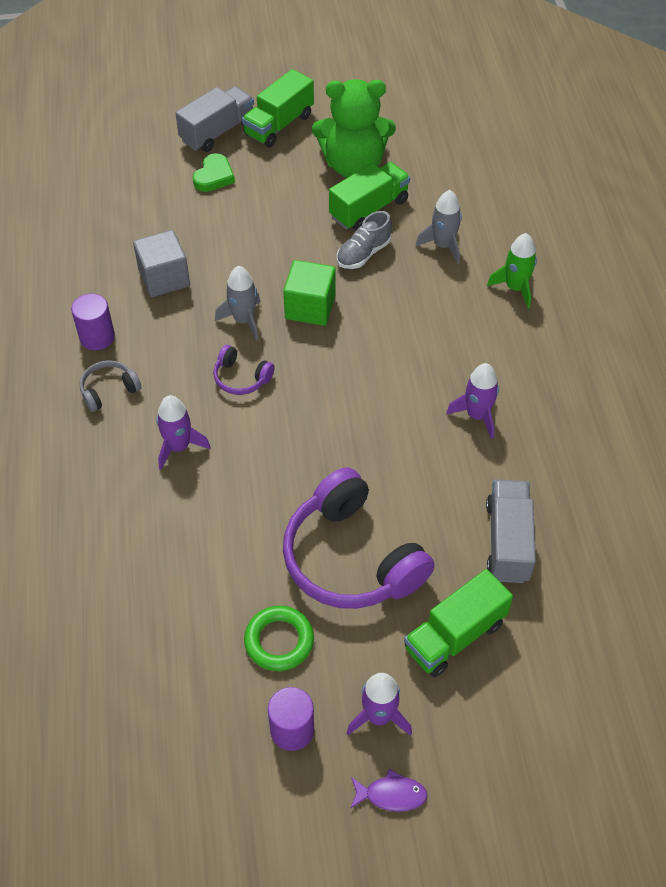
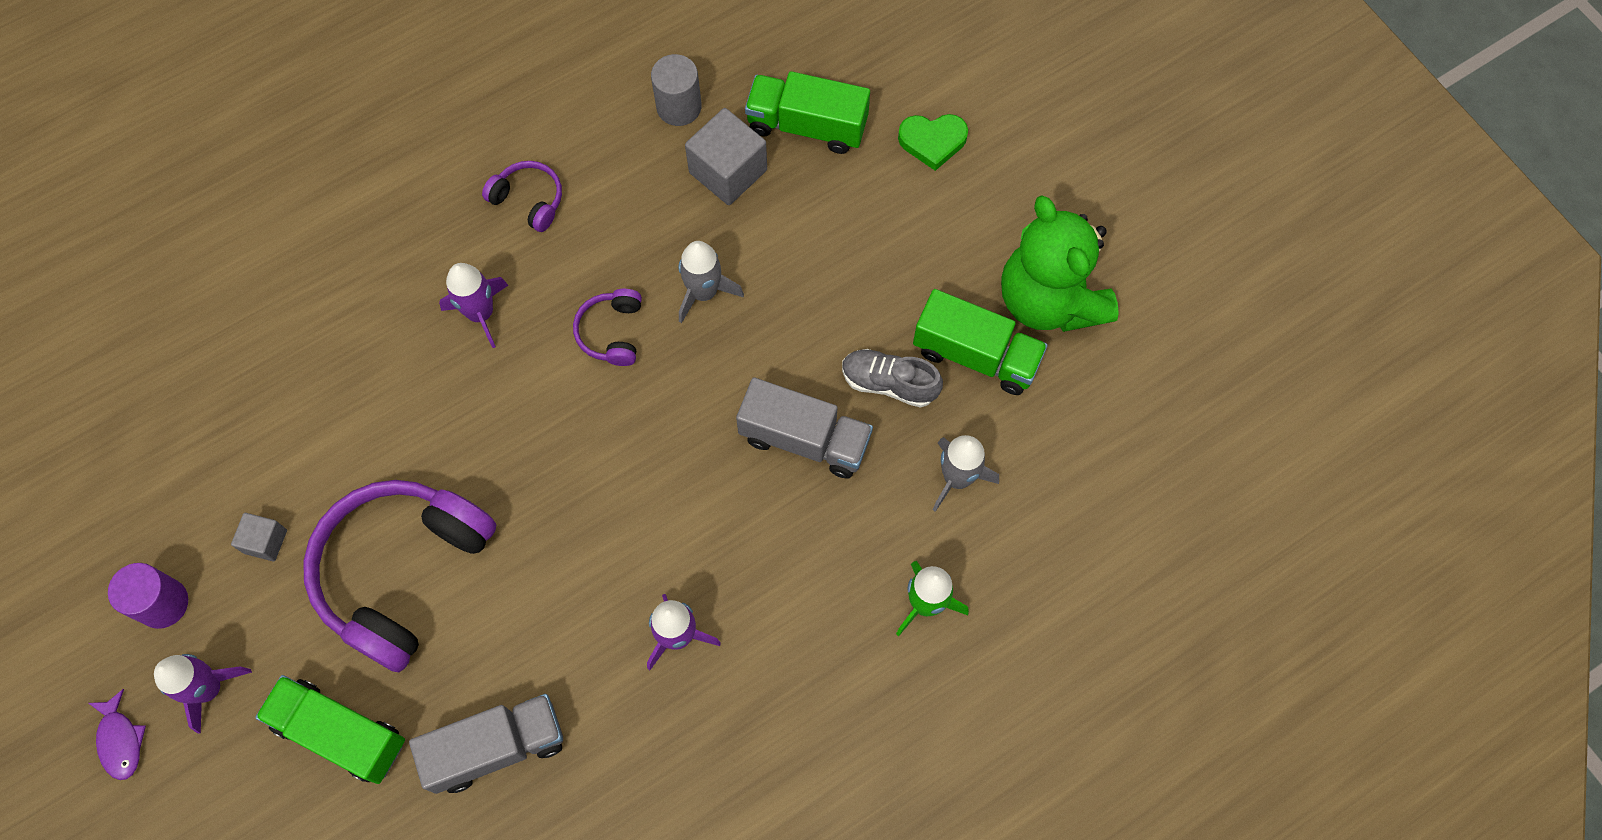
camera: 65 degrees right, 15 degrees up
purple cylinder [71,294,115,350] -> none
grey headphones [80,360,142,412] -> purple headphones [482,161,562,232]
grey truck [175,86,254,152] -> grey truck moved to [736,377,873,479]
green truck [242,69,314,147] -> green truck moved to [745,71,870,154]
green ring [244,606,314,671] -> grey cube [231,513,287,561]
green cube [283,260,336,326] -> none
none -> grey cylinder [651,54,702,126]

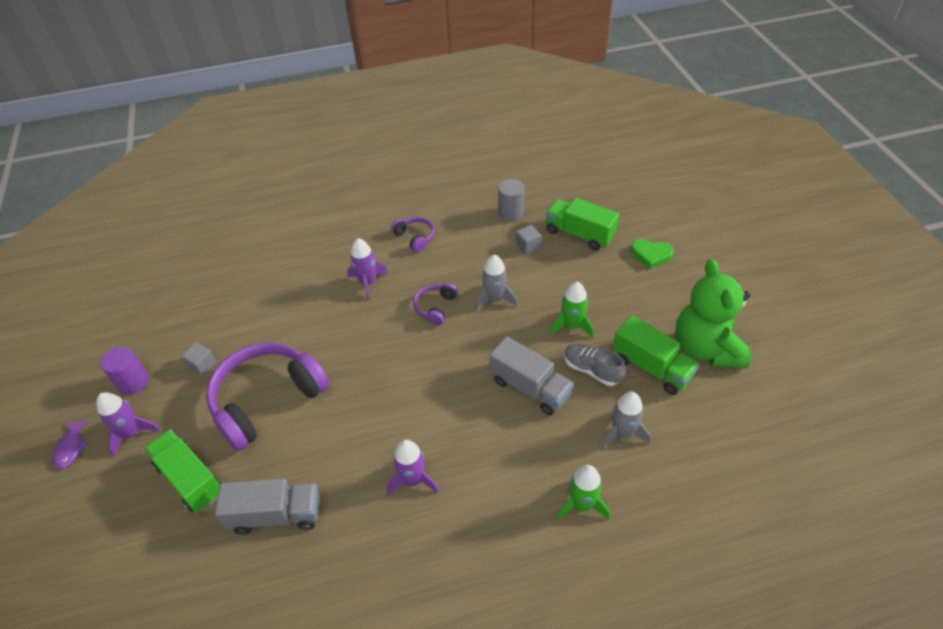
camera: 20 degrees right, 20 degrees down
grey cube [685,108,767,205] -> grey cube [516,225,541,255], size x0.55
none -> green rocket [549,282,594,338]

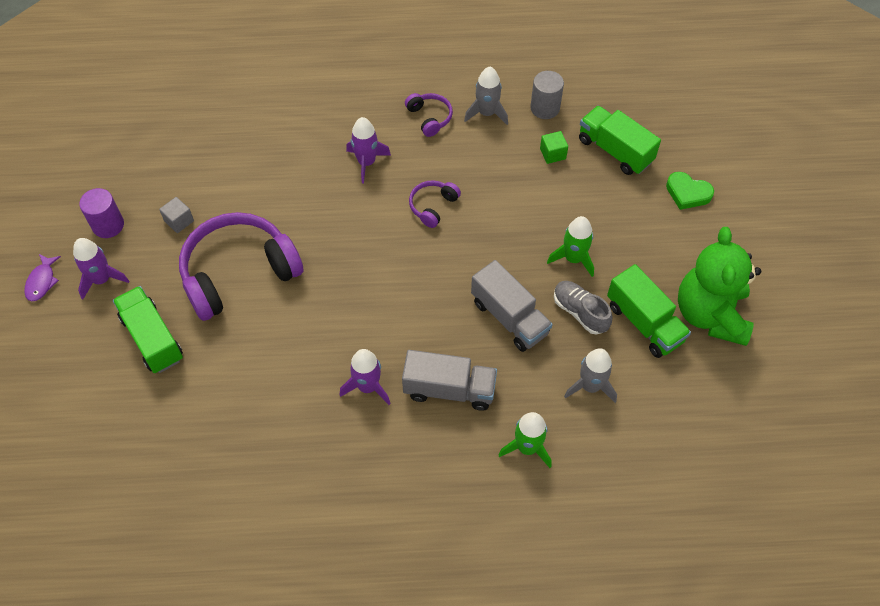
camera: 10 degrees right, 10 degrees up
grey truck [215,478,319,535] -> grey truck moved to [402,350,497,411]
grey rocket [476,255,518,311] -> grey rocket moved to [464,67,508,125]
grey cube [516,225,541,255] -> green cube [540,131,568,164]

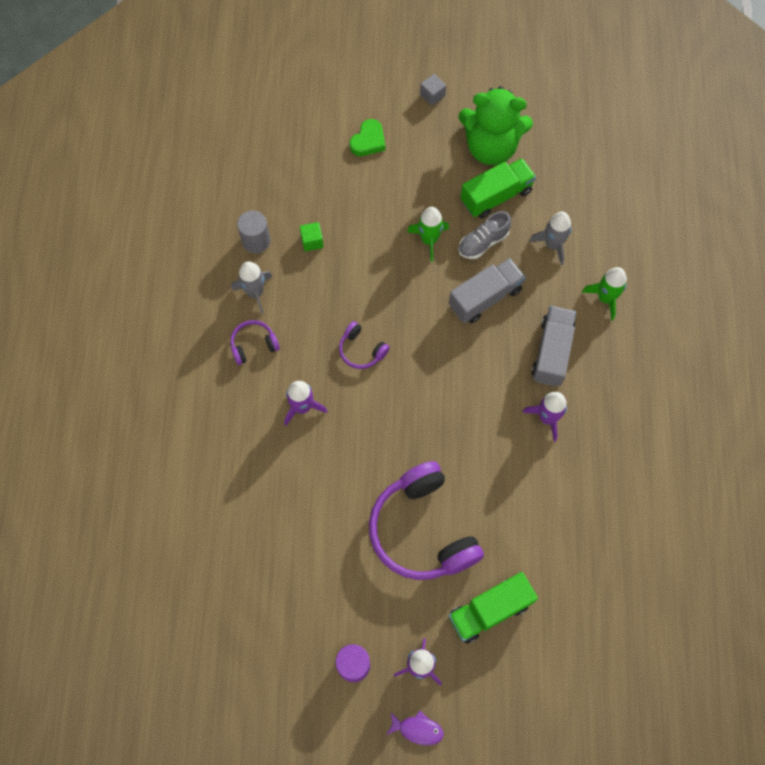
camera: 85 degrees left, 10 degrees up
grey cube [159,197,194,233] -> grey cube moved to [420,74,446,106]
green truck [579,106,661,175] -> none

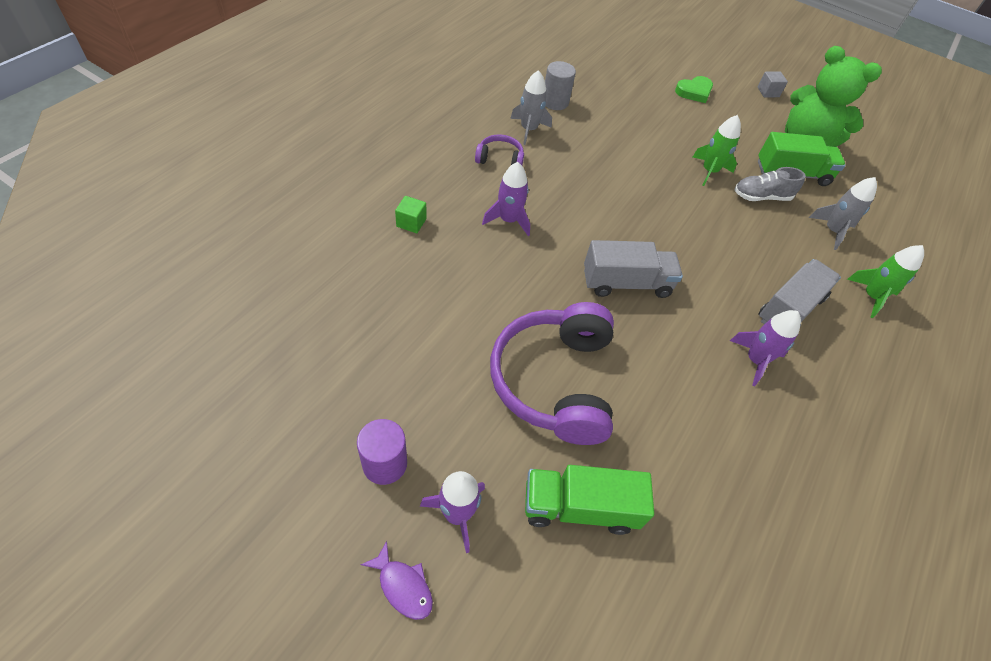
camera: 25 degrees right, 15 degrees down
green cube [300,222,324,251] -> green cube moved to [395,196,426,233]
purple headphones [339,321,390,369] -> none
grey truck [449,258,526,323] -> grey truck moved to [584,240,683,298]

